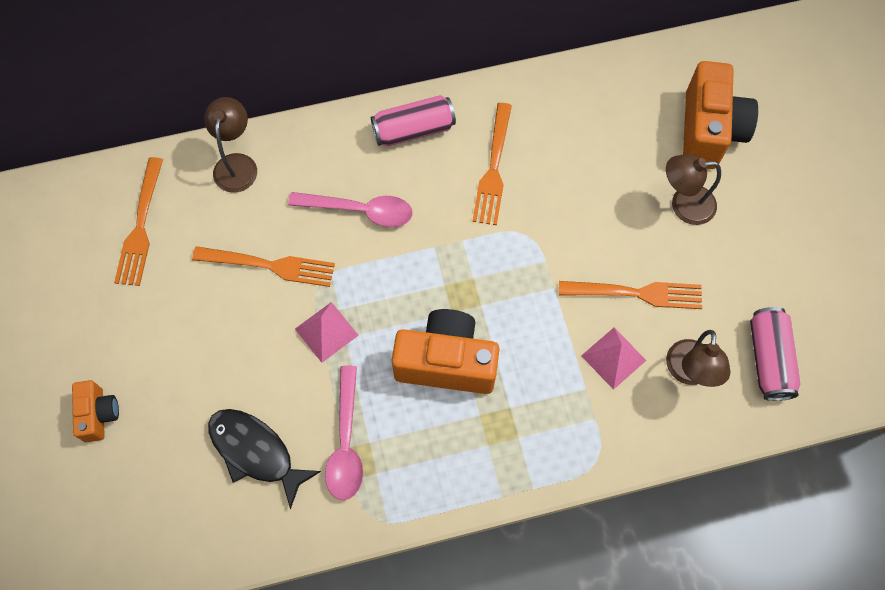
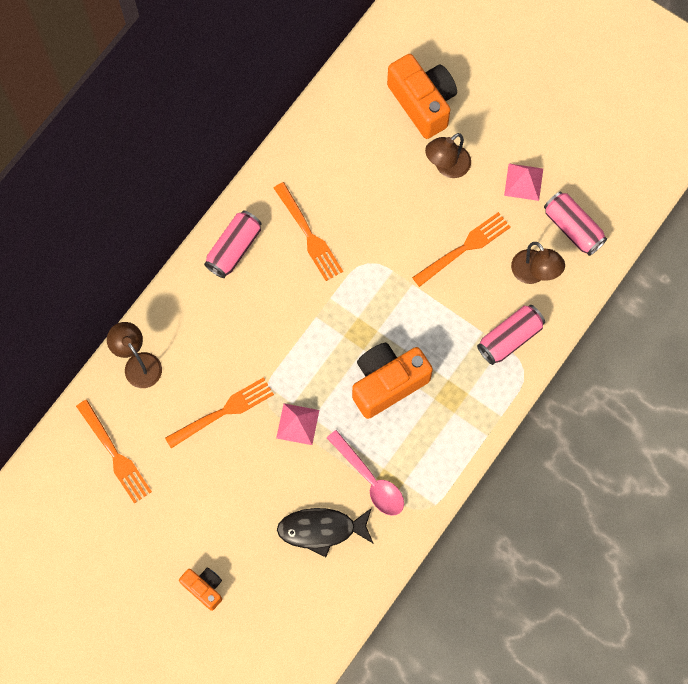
camera: 40 degrees left, 5 degrees up
pink spoon [288,192,413,227] -> none
pink pyramid [581,328,647,390] -> pink pyramid moved to [504,164,543,201]
none -> pink can [477,305,545,365]

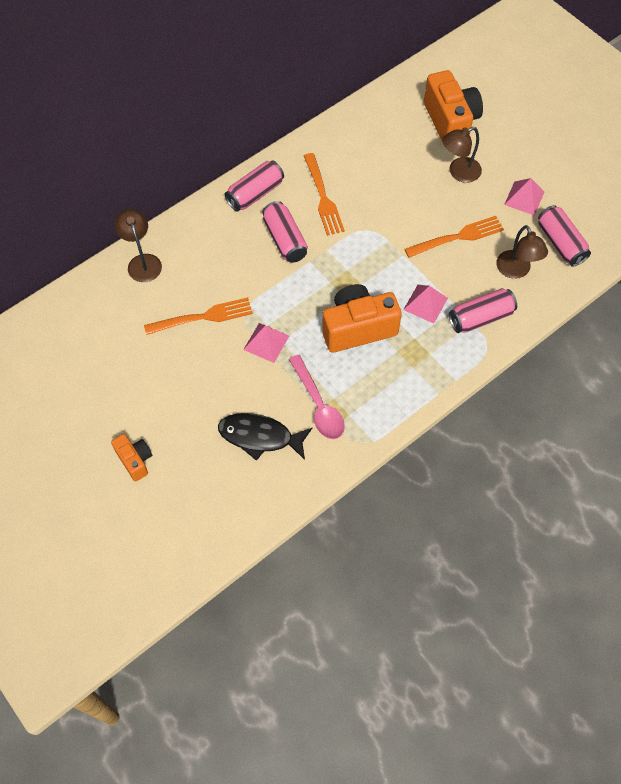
camera: 15 degrees right, 10 degrees down
orange fork [76,400,152,503] -> none
none -> pink can [262,201,308,263]
none -> pink pyramid [403,285,448,324]

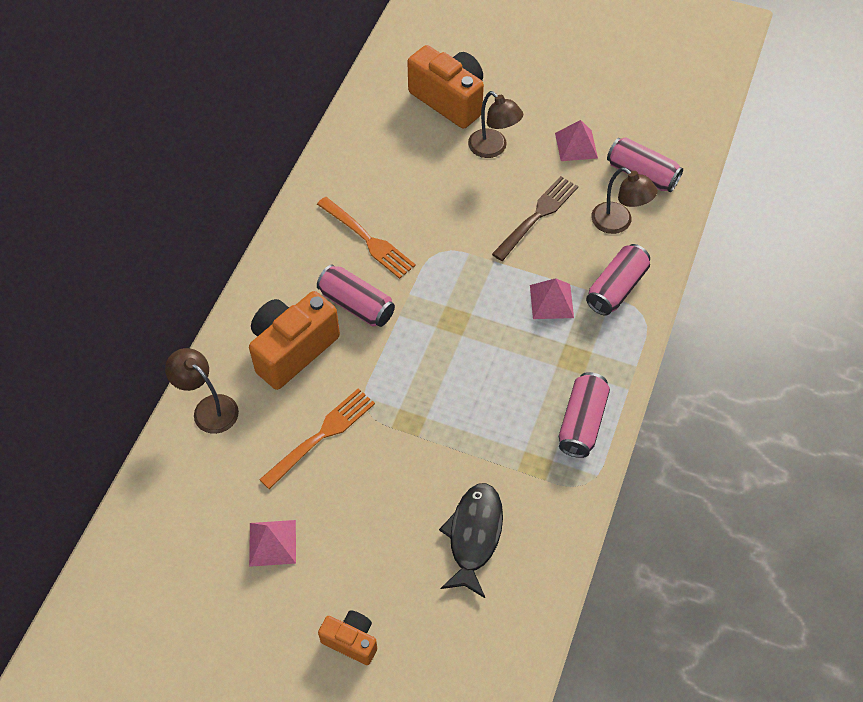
camera: 30 degrees left, 5 degrees down
black fish [218,413,312,461] -> black fish turned 120 degrees clockwise [439,483,503,598]
pink can [224,161,284,212] -> pink can moved to [559,372,610,458]
pink pyramid [243,323,289,363] -> pink pyramid moved to [249,520,296,567]
pink spoon [289,355,345,439] -> none
orange camera [322,284,402,353] -> orange camera moved to [249,291,340,390]
orange fork [405,216,504,258] -> brown fork [492,176,578,261]
brown lamp [442,127,482,183] -> brown lamp turned 75 degrees counterclockwise [468,91,523,158]

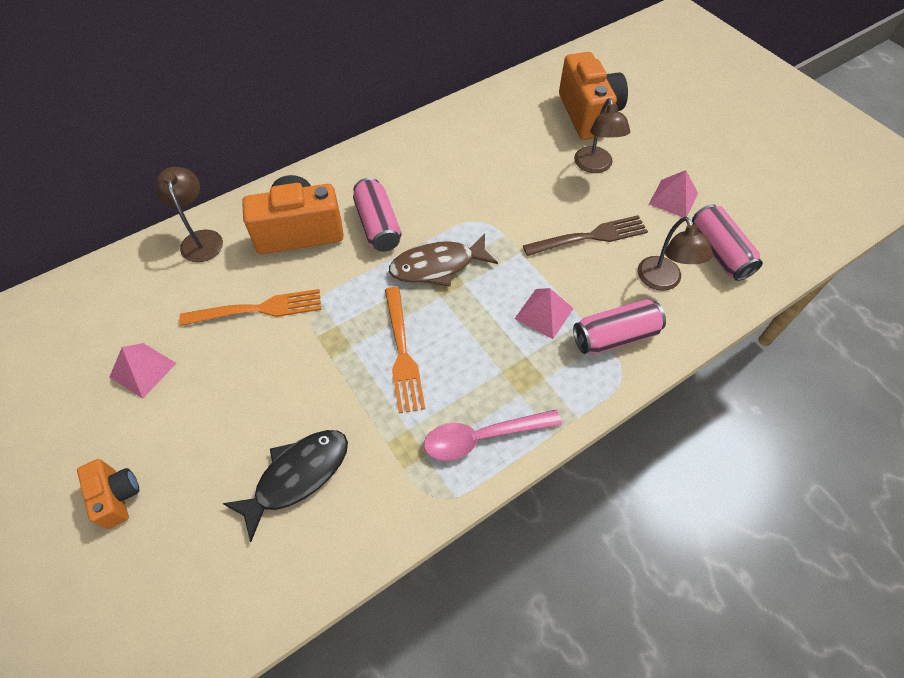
camera: 35 degrees right, 0 degrees up
orange fork [317,197,416,279] -> orange fork moved to [385,287,425,414]
pink can [559,372,610,458] -> pink spoon [424,410,562,461]
none -> brown fish [389,233,498,287]

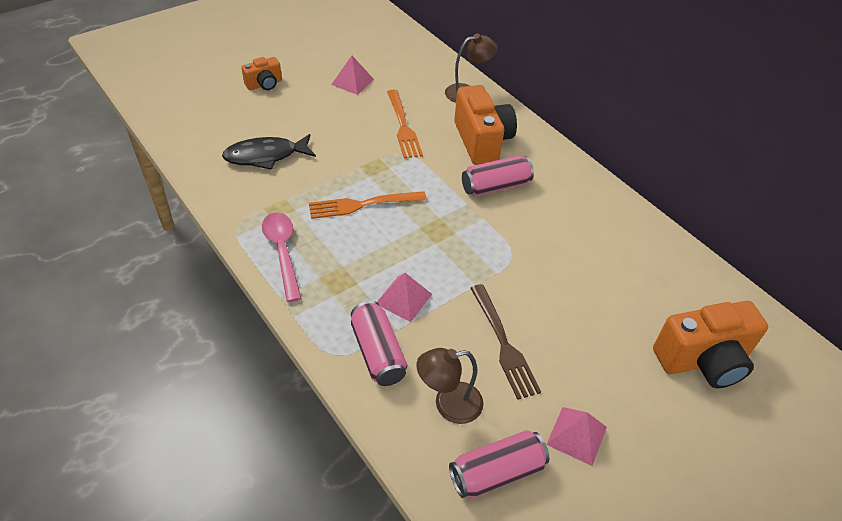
camera: 85 degrees right, 10 degrees down
black fish [222,430,348,542] -> black fish turned 120 degrees clockwise [222,134,316,170]
brown fish [389,233,498,287] -> none
brown lamp [574,98,630,173] -> none

